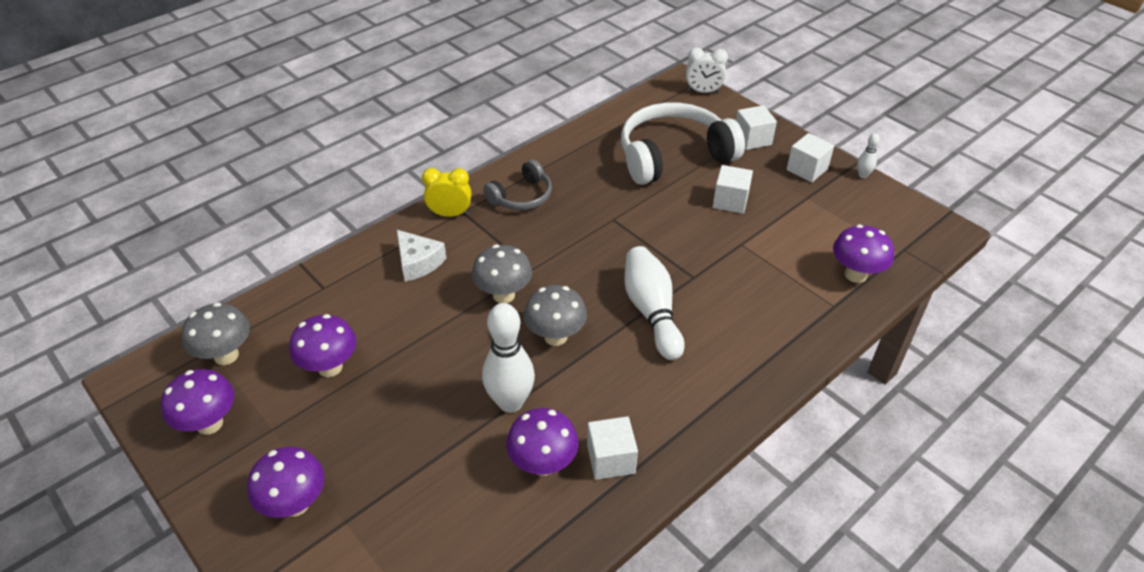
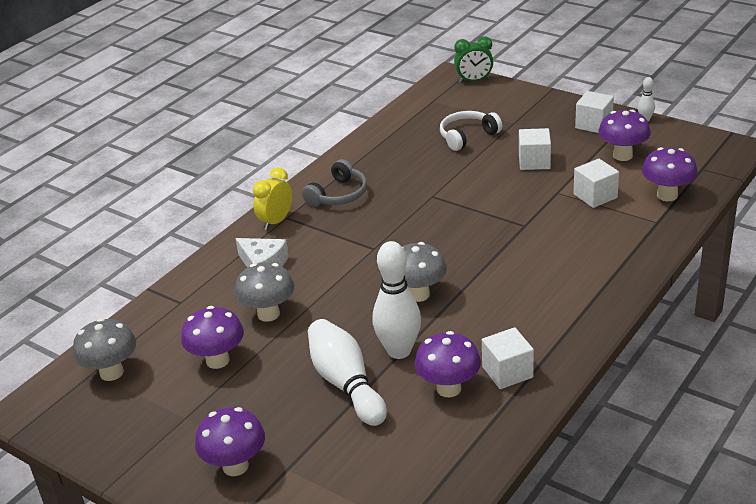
camera: 10 degrees left, 10 degrees down
purple mushroom [161,369,234,435] -> purple mushroom moved to [598,110,651,161]
yellow clock [422,168,471,217] -> yellow clock turned 45 degrees counterclockwise [253,168,292,230]
grey mushroom [472,245,532,303] -> grey mushroom moved to [235,263,294,322]
white headphones [621,102,745,185] -> white headphones [440,111,502,151], size x0.53
white bowling pin [624,246,685,360] -> white bowling pin moved to [308,319,387,426]
white clock [686,47,728,93] -> green clock [454,36,493,83]
white cube [736,105,777,150] -> white cube moved to [573,159,619,208]

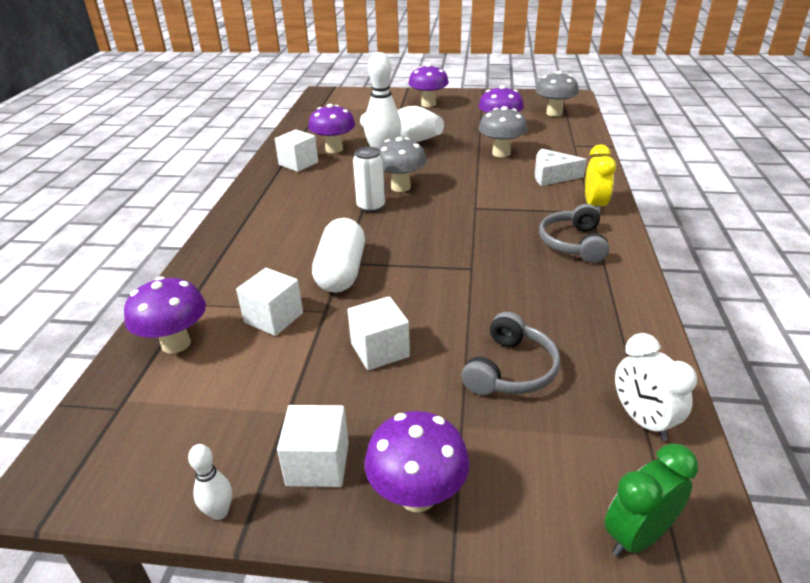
camera: 150 degrees right, 0 degrees up
white headphones [440,111,502,151] -> grey headphones [461,312,561,395]
purple mushroom [598,110,651,161] -> purple mushroom moved to [365,411,470,512]
none -> white capsule [312,218,365,293]
none -> white can [353,147,385,213]
none -> white clock [615,333,697,441]

